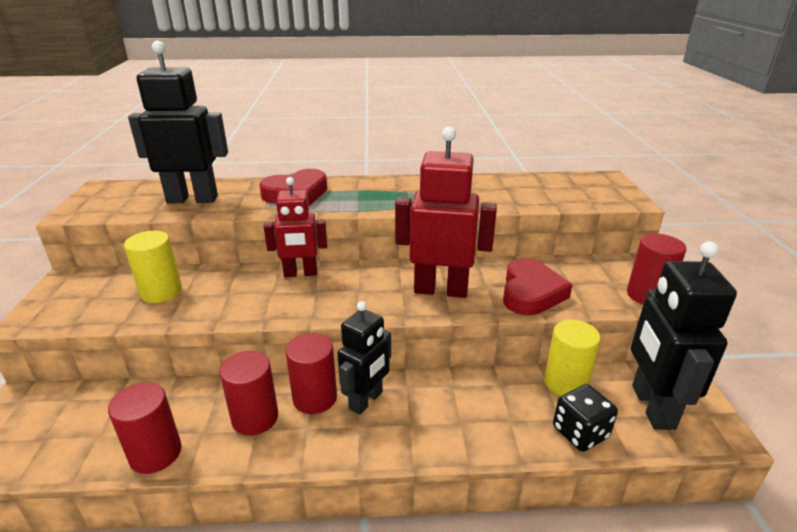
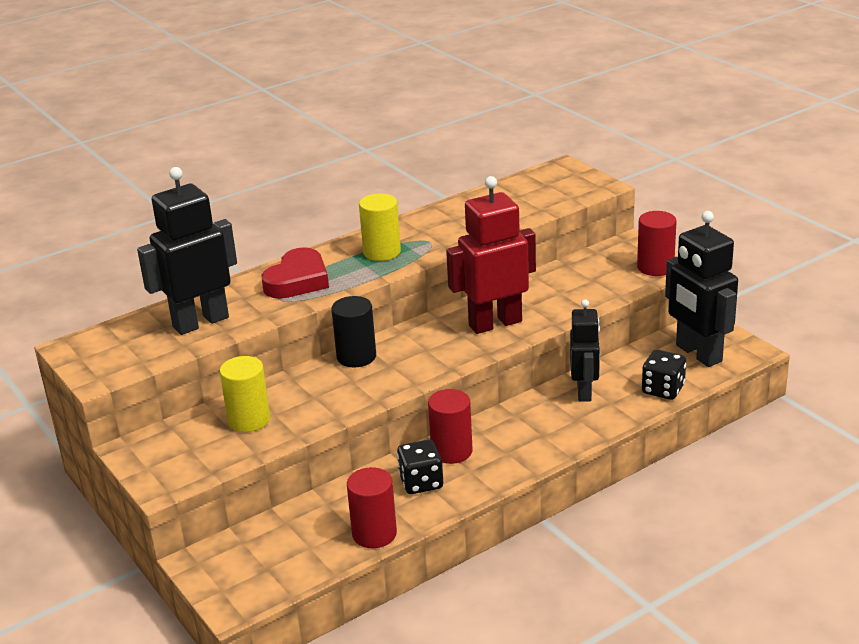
camera: 30 degrees left, 0 degrees up
red cylinder [219,351,278,435] -> black dice [397,439,443,494]
red robot [264,177,327,277] -> black cylinder [332,296,376,367]
black robot [337,301,391,415] -> black robot moved to [570,299,600,402]
red heart [503,258,572,315] -> none
yellow cylinder [544,320,601,396] -> yellow cylinder moved to [359,193,401,261]

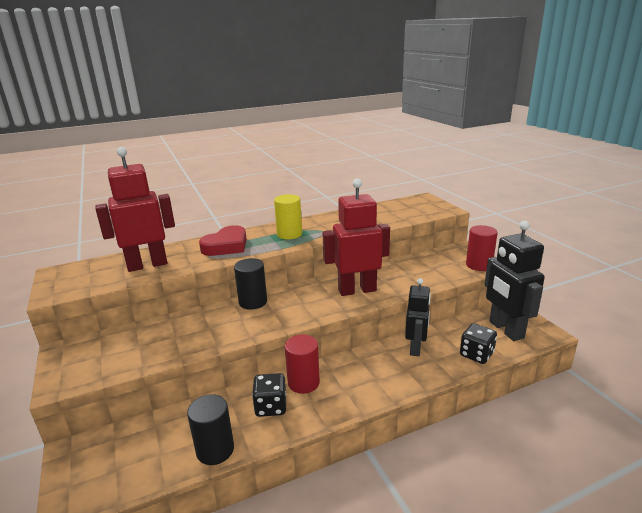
camera: 10 degrees right, 5 degrees down
black robot [137,167,237,335] -> red robot [95,147,175,272]
yellow cylinder [220,356,270,432] -> none
red cylinder [347,467,397,548] -> black cylinder [187,394,234,465]

